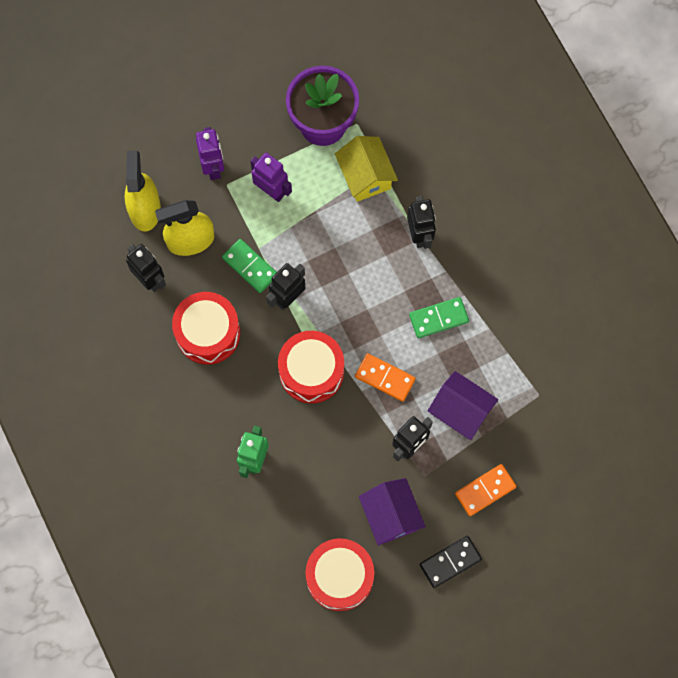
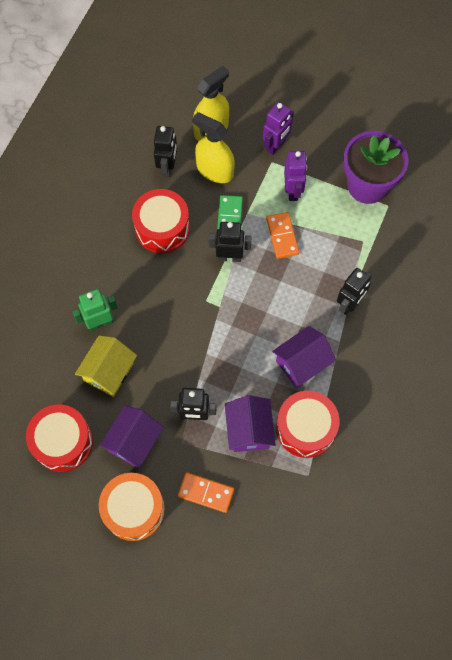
camera: 50 degrees right, 5 degrees down
red drum [278,331,344,403] -> red drum moved to [276,391,340,458]
yellow house [335,136,398,202] -> yellow house moved to [75,335,137,397]
orange domino [355,353,416,402] -> orange domino moved to [266,212,299,259]
green domino [409,297,469,338] -> purple house [272,326,336,388]
black domino [420,536,482,588] -> orange drum [99,473,165,541]

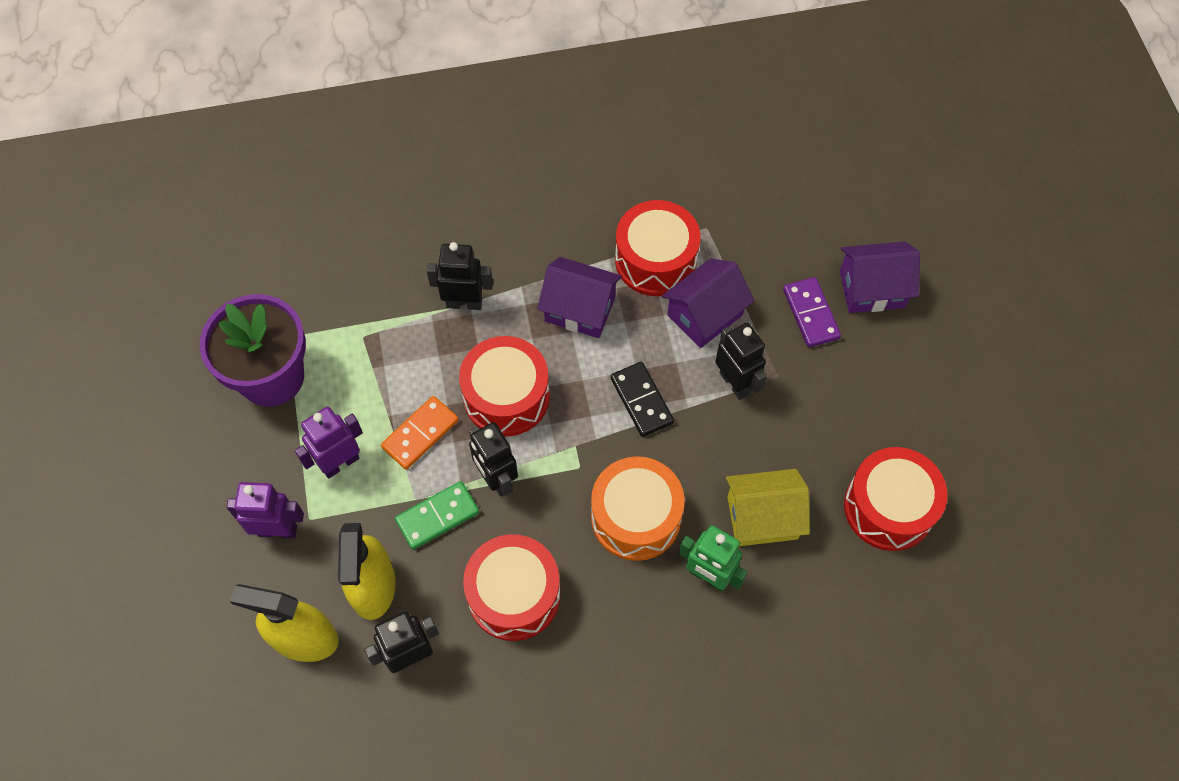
camera: 125 degrees left, 5 degrees down
orange drum [99,473,165,541] -> orange drum moved to [591,456,685,561]
purple house [100,406,164,469] -> purple house moved to [840,241,920,313]
orange domino [178,472,234,513] -> purple domino [783,277,841,348]
none -> red drum [459,336,550,437]
none -> black domino [610,362,674,437]

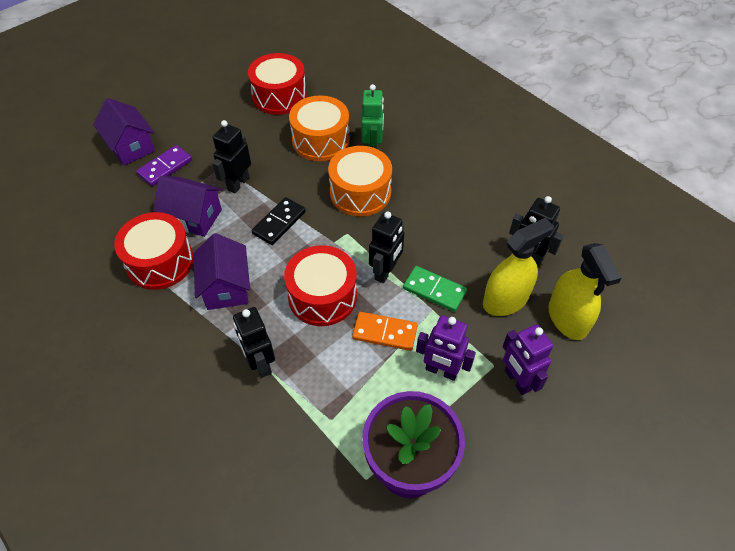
camera: 120 degrees left, 10 degrees down
red drum [463,534,561,641] -> none
yellow house [726,469,810,546] -> orange drum [289,95,350,161]

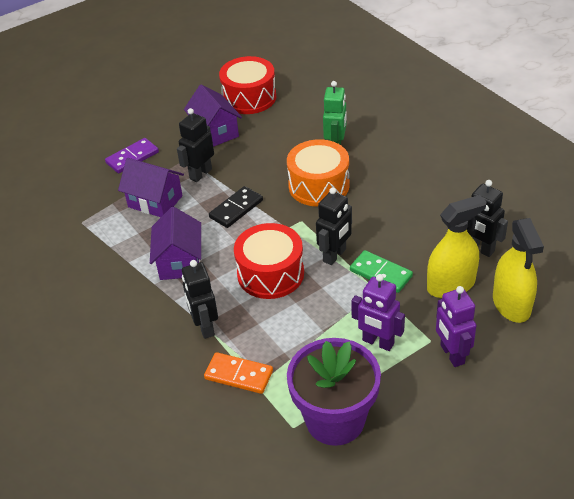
camera: 10 degrees right, 10 degrees down
purple house [93,98,155,166] -> purple house moved to [184,84,242,147]
red drum [114,212,193,290] -> none
orange drum [289,95,350,161] -> none
orange domino [352,312,418,351] -> orange domino moved to [204,352,273,394]

